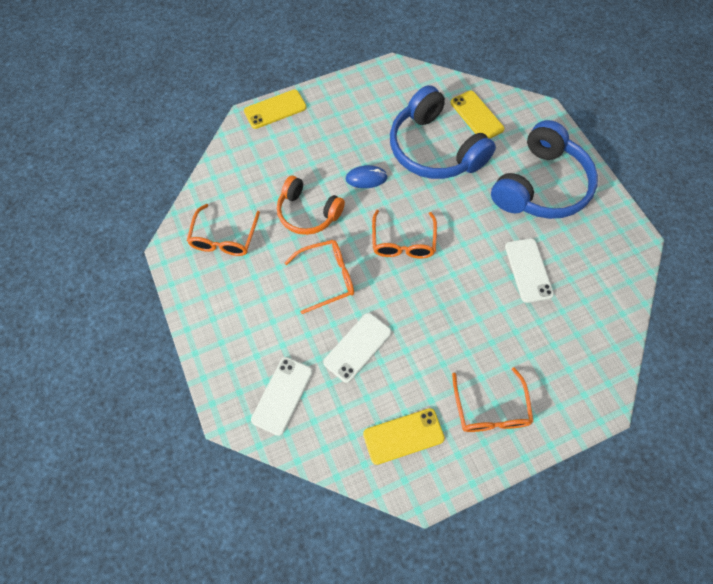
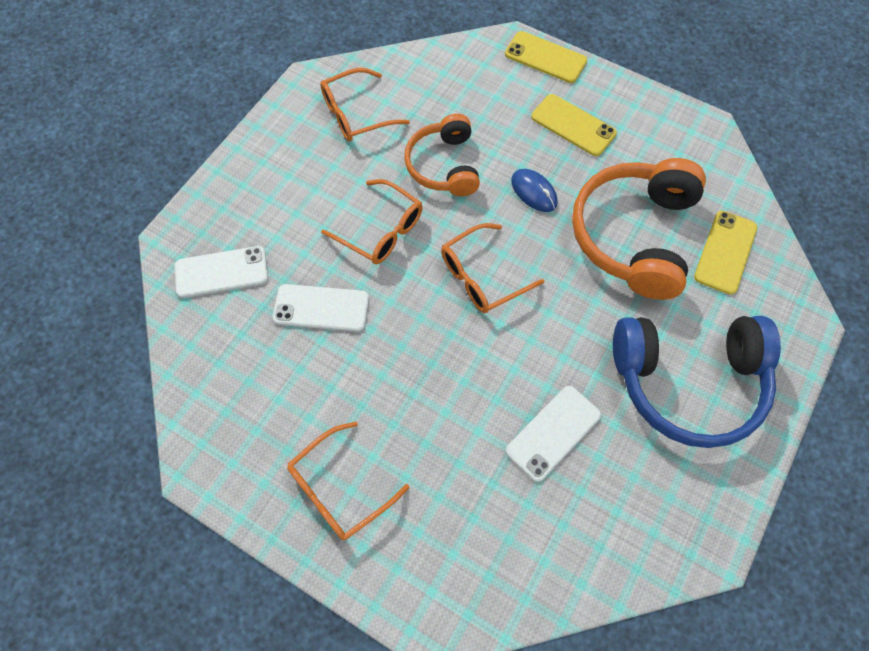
camera: 55 degrees right, 0 degrees up
yellow phone [363,408,445,465] -> yellow phone moved to [531,94,617,156]
blue headphones [390,85,496,179] -> orange headphones [572,158,706,300]

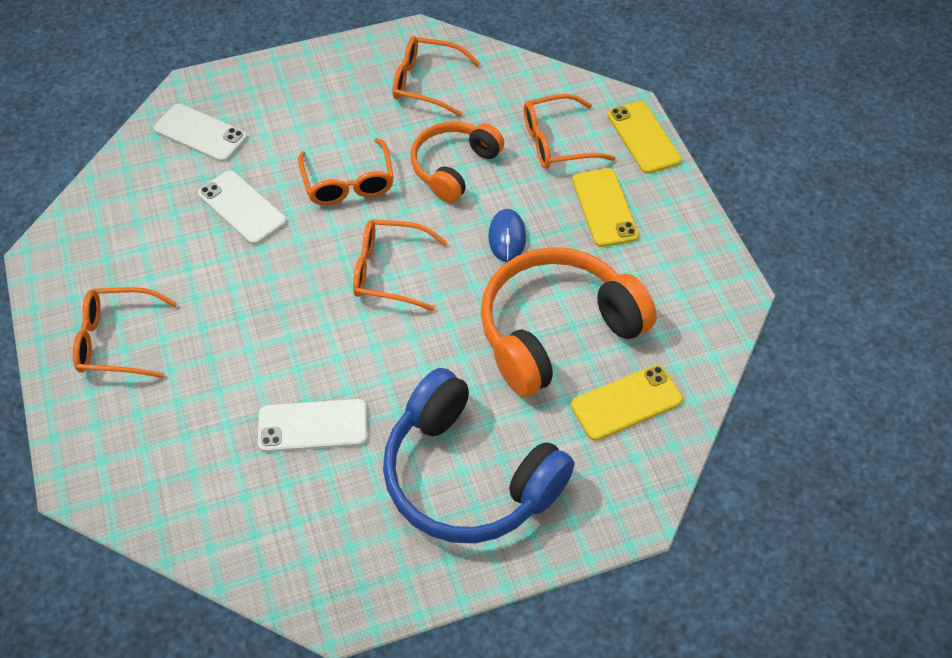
camera: 40 degrees right, 10 degrees down
none -> orange glasses [523,94,616,169]

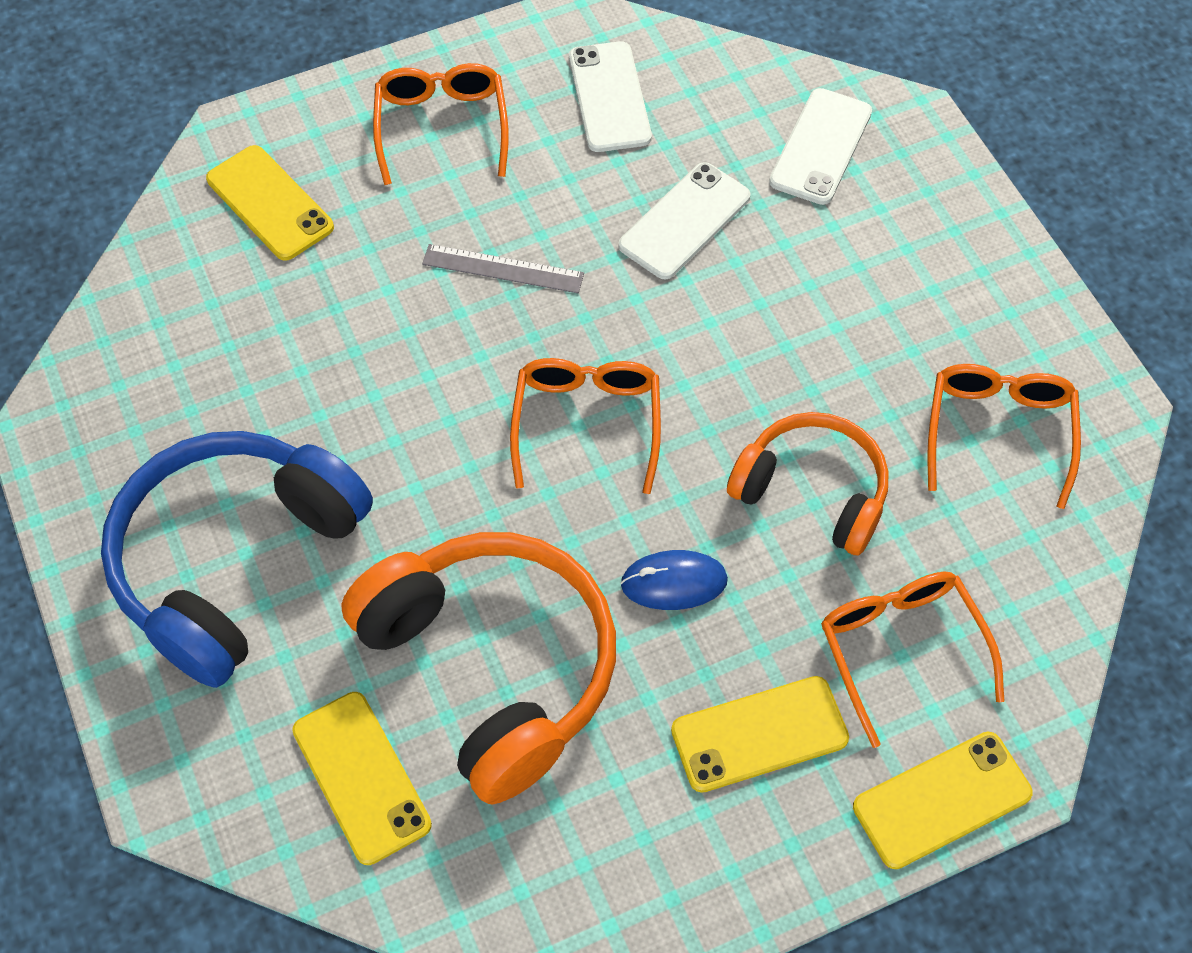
camera: 85 degrees right, 5 degrees up
white phone [258,399,367,452] -> white phone moved to [569,41,652,152]
orange glasses [298,138,394,206] -> none
none -> yellow phone [206,145,334,261]
none -> grey ruler [422,244,584,293]

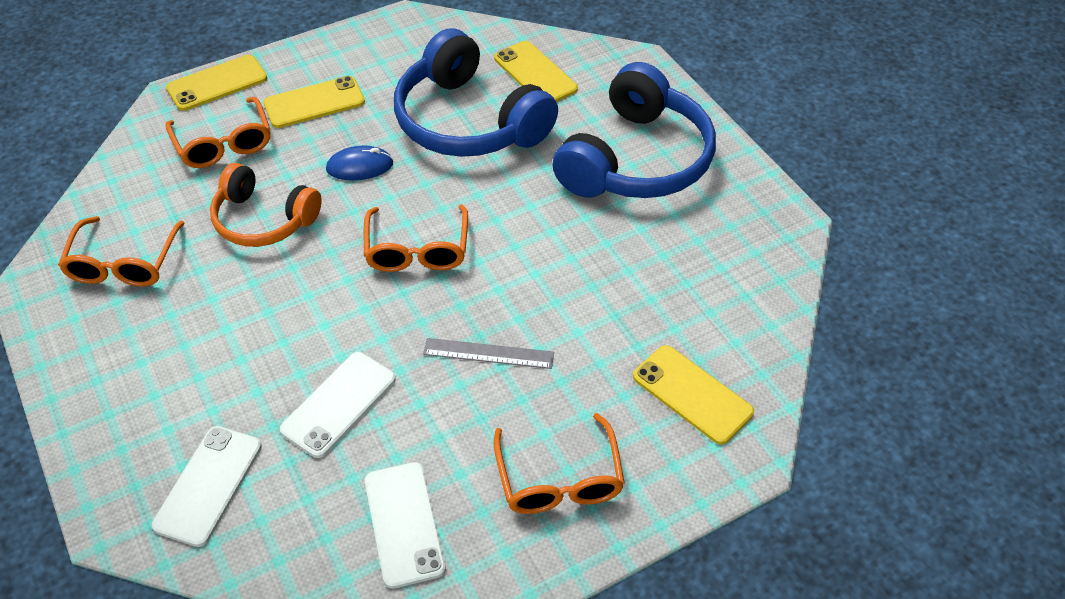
camera: 175 degrees right, 10 degrees down
orange headphones [341,532,616,805] -> blue headphones [394,28,558,157]

